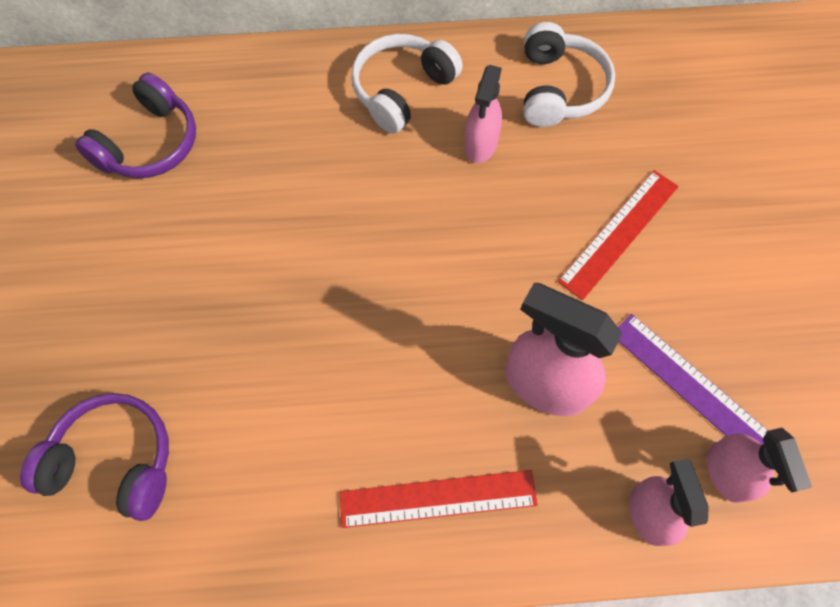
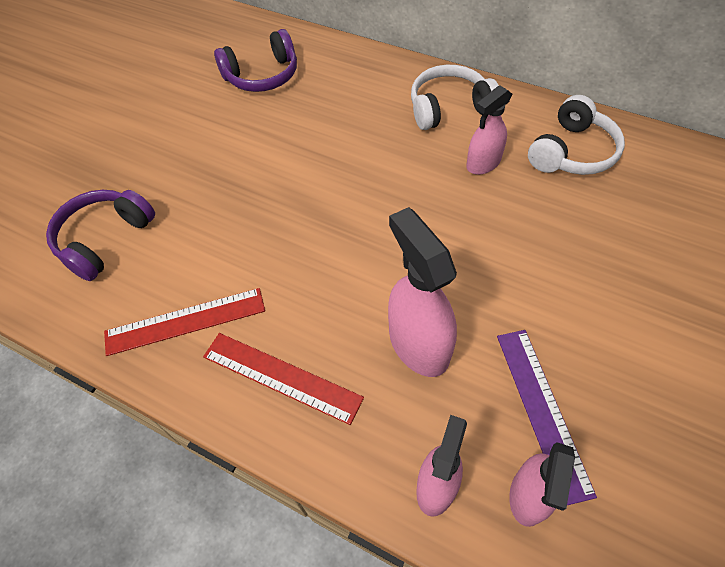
camera: 35 degrees right, 10 degrees down
purple headphones [20,393,169,521] -> purple headphones turned 105 degrees counterclockwise [46,190,155,281]
red ruler [558,170,679,300] -> red ruler moved to [104,288,265,356]

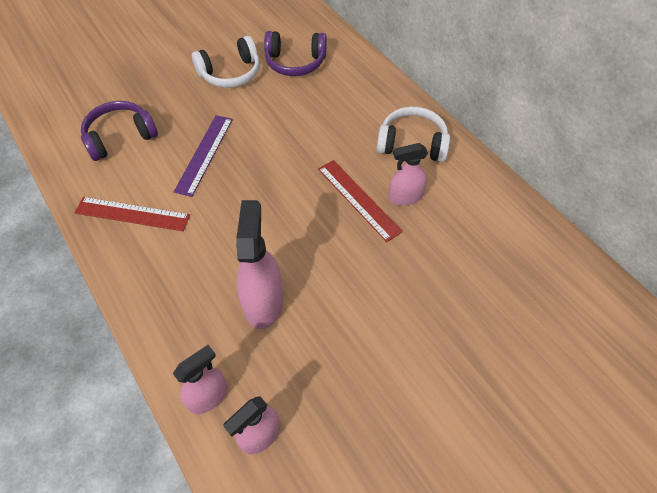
camera: 25 degrees right, 0 degrees up
red ruler [203,333,364,425] -> red ruler moved to [318,160,403,242]
purple ruler [497,330,597,505] -> purple ruler moved to [174,115,233,197]
white headphones [528,95,625,175] -> white headphones moved to [192,36,260,88]

